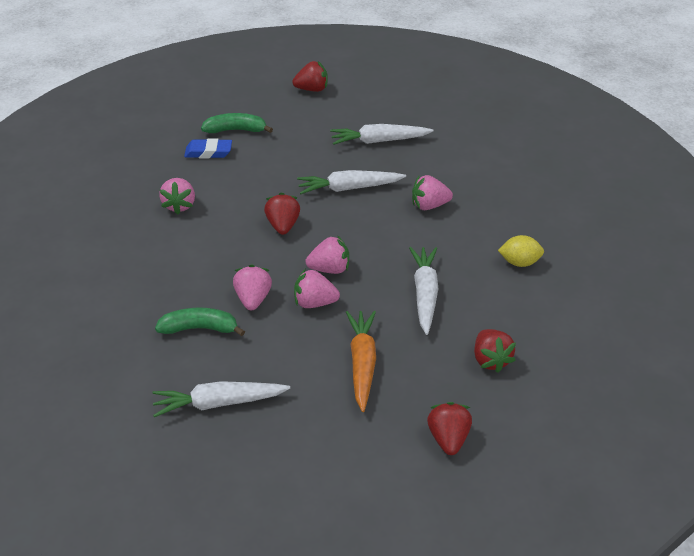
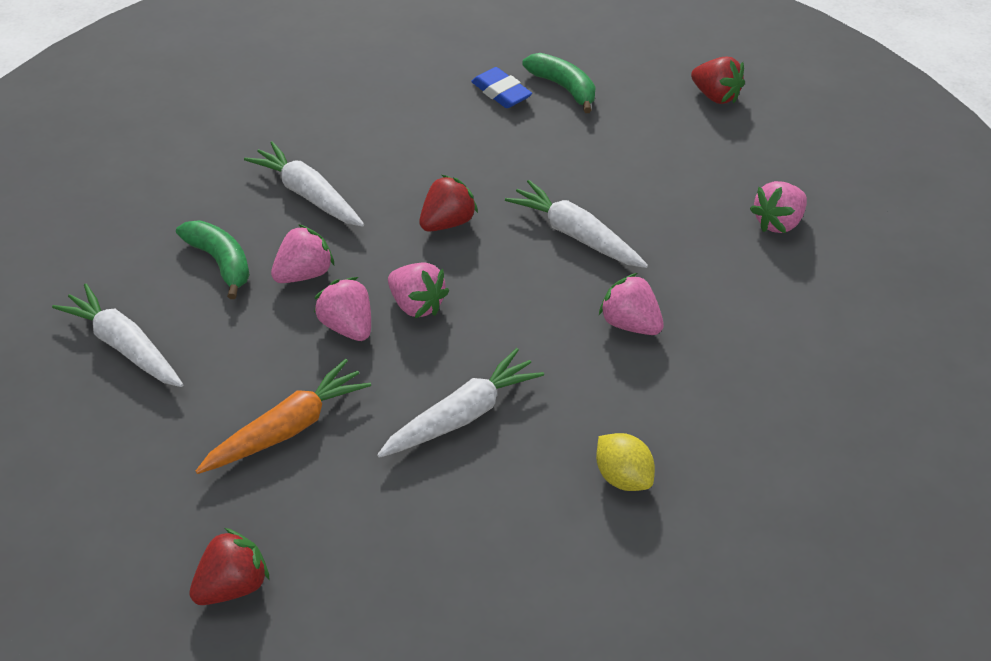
camera: 50 degrees right, 5 degrees up
pink strawberry [159,178,195,214] -> pink strawberry moved to [750,181,807,233]
white carrot [330,124,434,145] -> white carrot moved to [244,141,364,227]
red strawberry [474,329,516,373] -> none

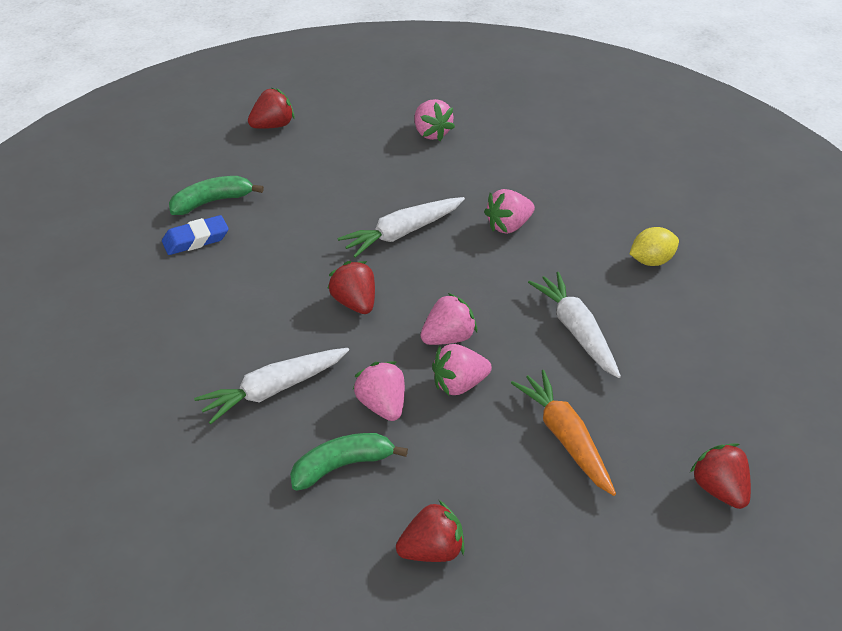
camera: 75 degrees left, 5 degrees down
white carrot [52,284,183,387] -> red strawberry [396,500,464,562]

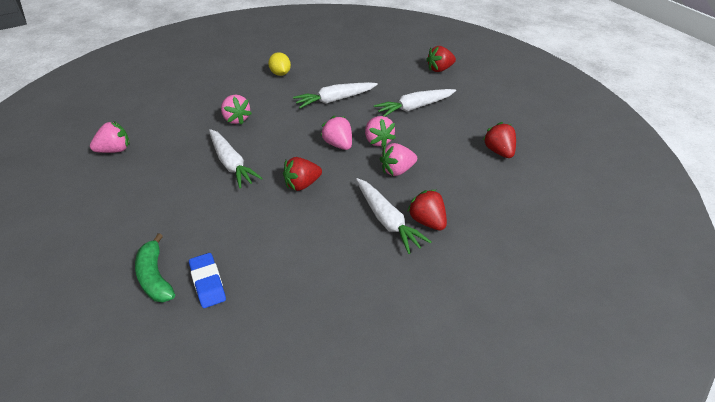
camera: 90 degrees left, 0 degrees up
red strawberry [248,88,295,129] -> red strawberry moved to [407,190,447,231]
green banana [290,433,408,491] -> none
orange carrot [511,370,616,496] -> white carrot [374,89,456,117]

